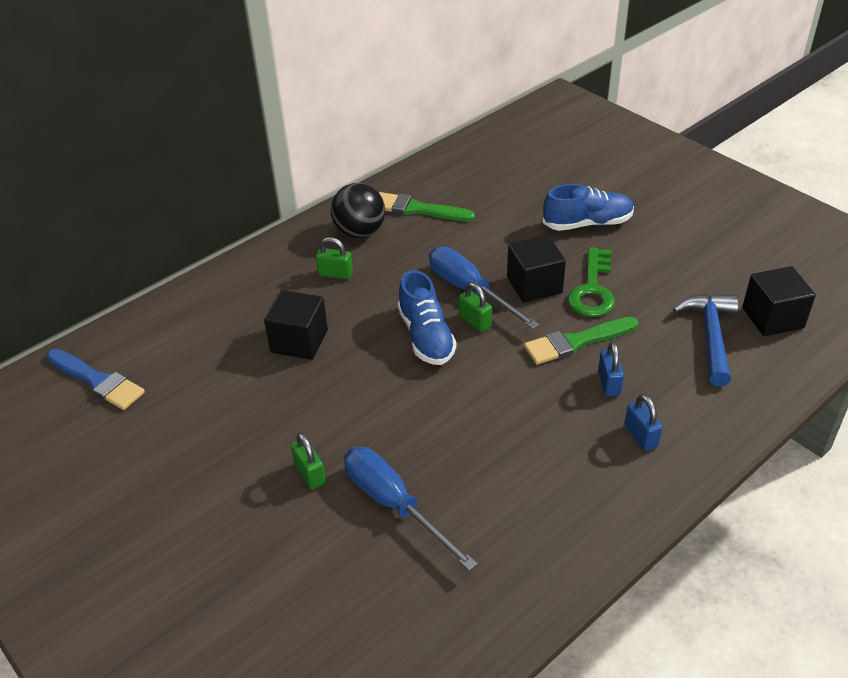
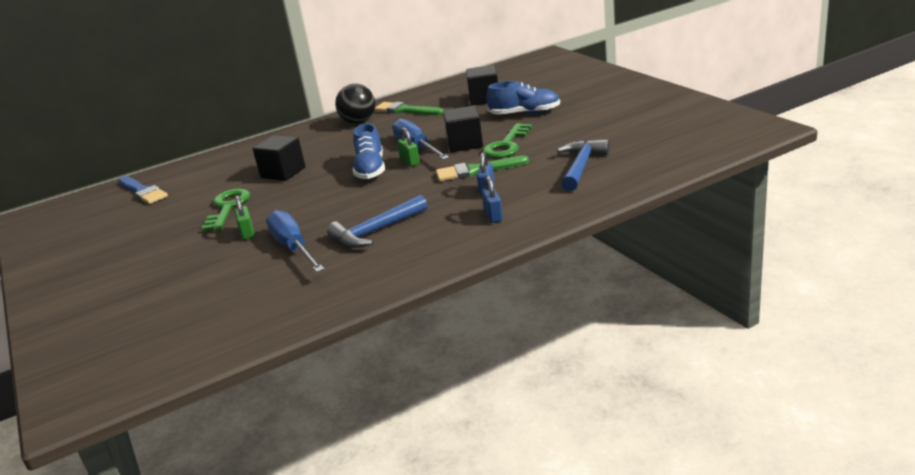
camera: 15 degrees right, 15 degrees down
green padlock [316,237,353,279] -> none
black cube [742,266,816,336] -> black cube moved to [466,65,498,105]
none -> green key [201,189,250,231]
none -> blue hammer [327,195,427,248]

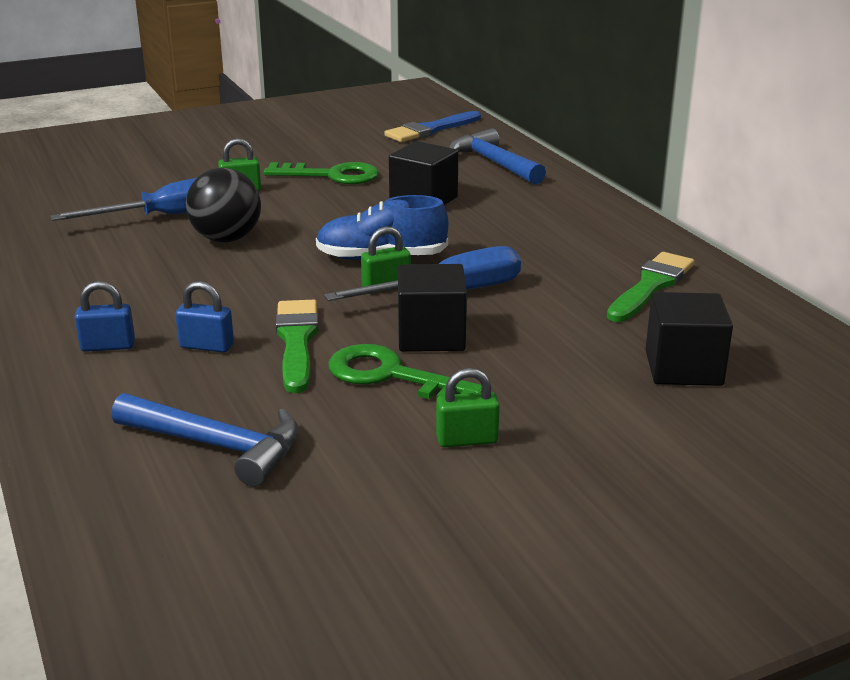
camera: 90 degrees right, 0 degrees up
blue hammer [327,195,427,248] -> blue hammer moved to [448,128,546,185]
black ball [335,84,375,124] -> black ball moved to [186,168,261,243]
blue shoe [487,81,560,115] -> none
none -> green padlock [436,368,500,447]

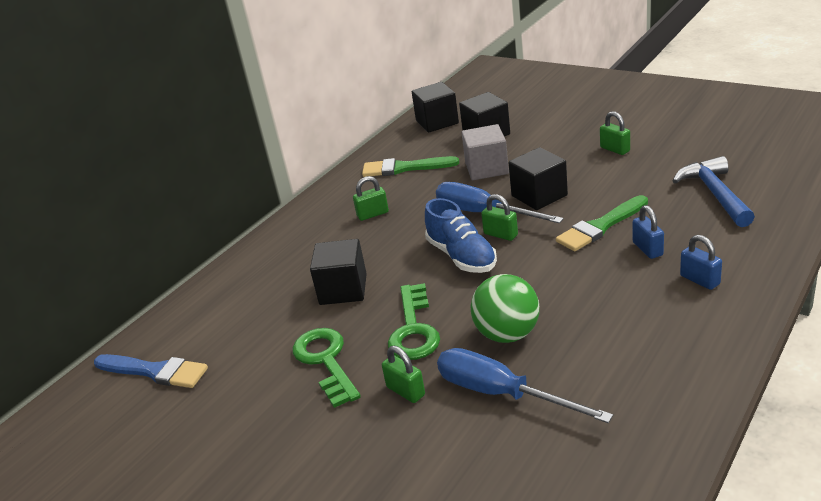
camera: 115 degrees left, 5 degrees up
black ball [186,168,261,243] -> green ball [471,274,540,343]
green key [329,344,482,399] -> green key moved to [388,283,440,360]
blue hammer [448,128,546,185] -> none
none -> green padlock [353,176,389,221]
none -> black cube [412,82,459,133]
none -> grey cube [462,124,509,180]

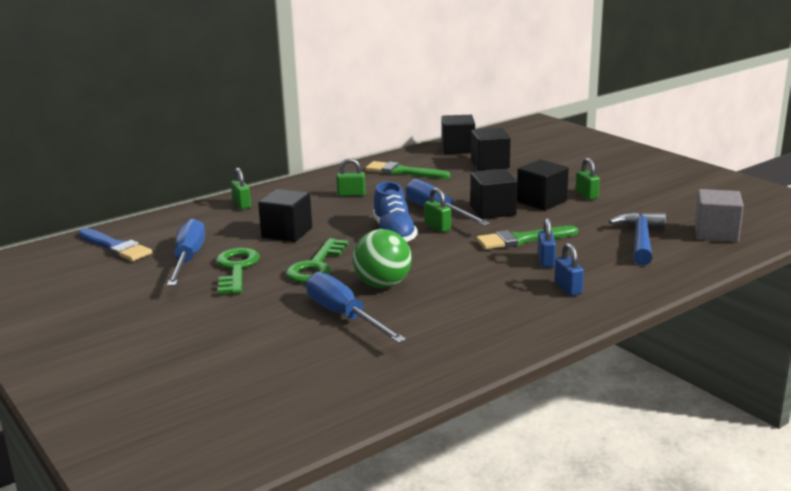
camera: 15 degrees right, 10 degrees down
green padlock [382,346,425,403] -> green padlock moved to [231,167,251,209]
grey cube [462,124,509,180] -> grey cube moved to [695,189,744,243]
none -> blue screwdriver [167,218,205,286]
none -> black cube [517,159,569,210]

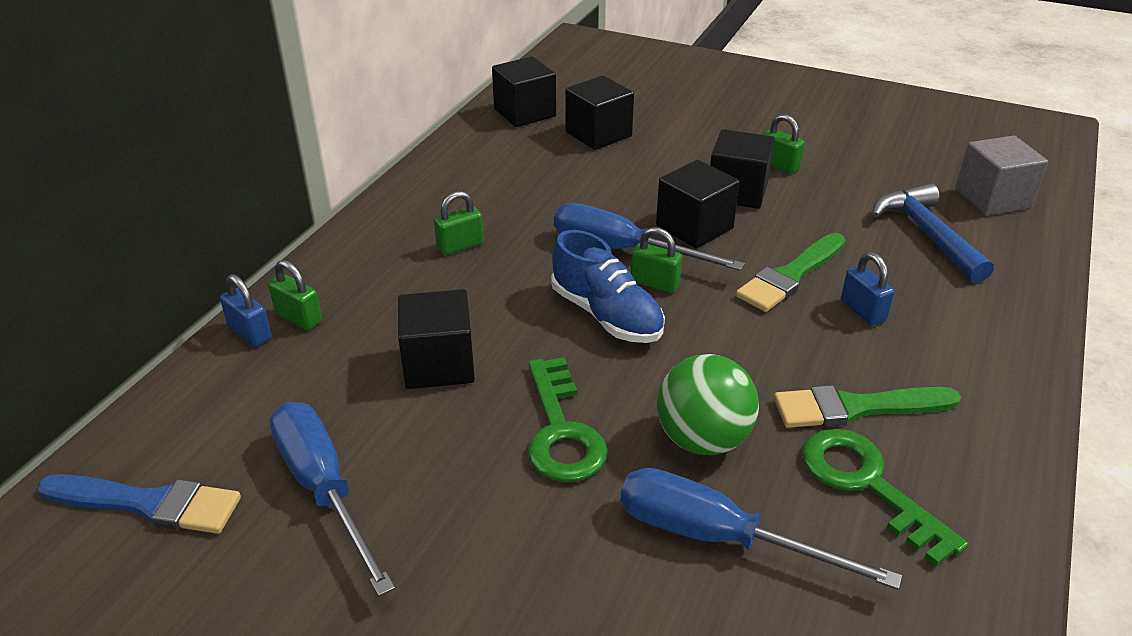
camera: 30 degrees left, 15 degrees up
green key [216,248,260,294] -> green key moved to [802,429,969,567]
green brush [365,161,451,179] -> green brush moved to [774,385,961,428]
blue padlock [554,243,584,296] -> blue padlock moved to [220,274,272,347]

